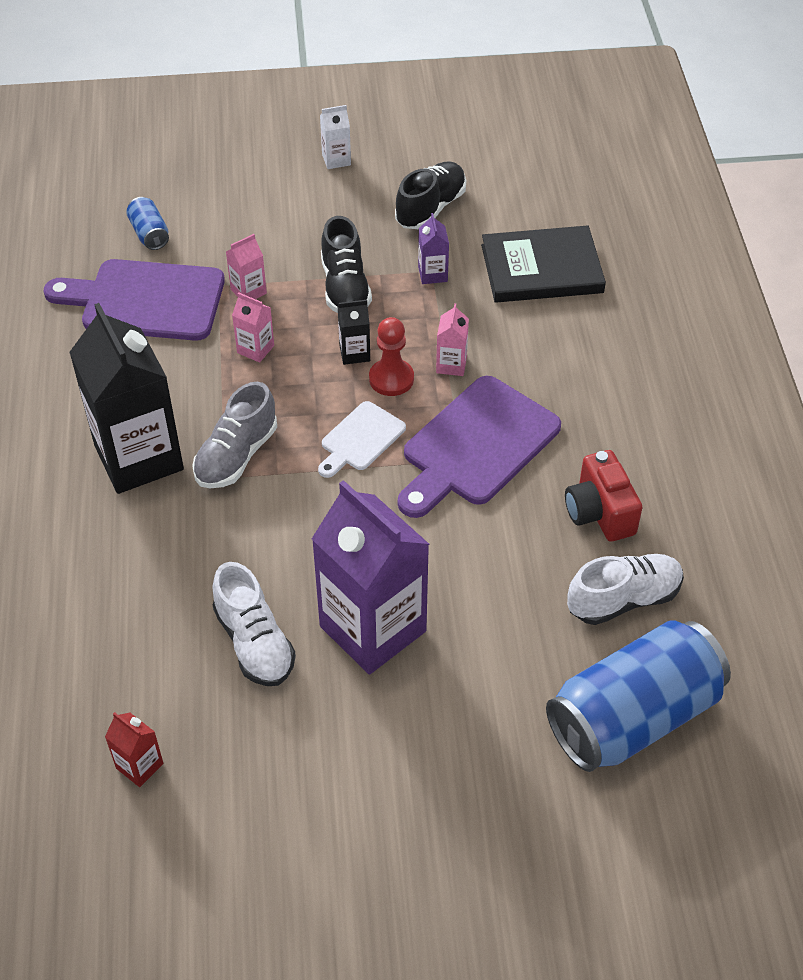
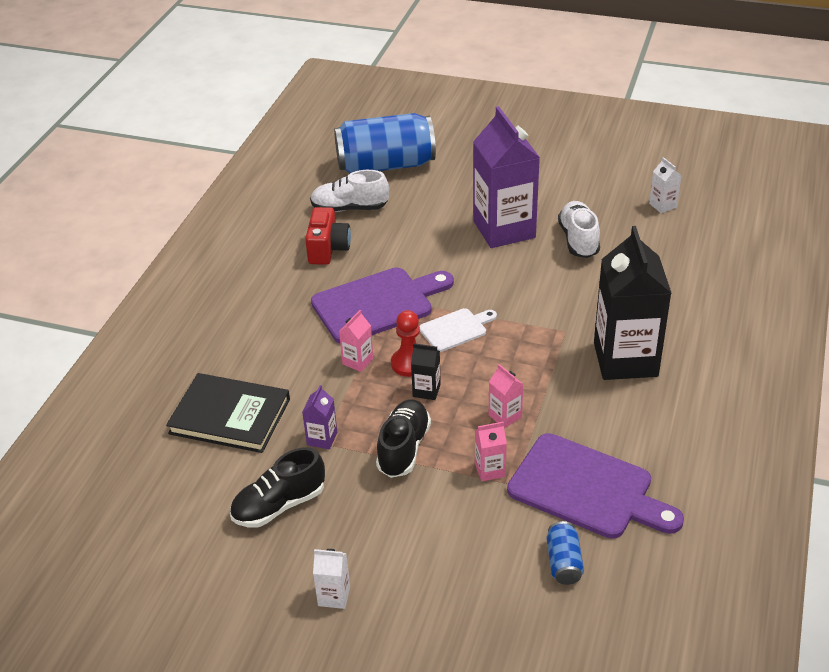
camera: 155 degrees left, 10 degrees down
red carton [105,712,163,787] -> white carton [649,157,682,213]
grey shoe [192,382,277,488] -> none

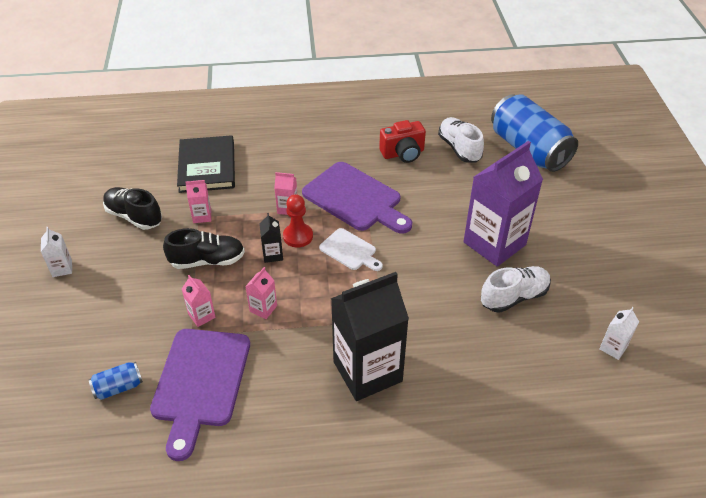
camera: 65 degrees right, 5 degrees up
purple carton [302,385,337,449] -> pink carton [185,180,211,223]

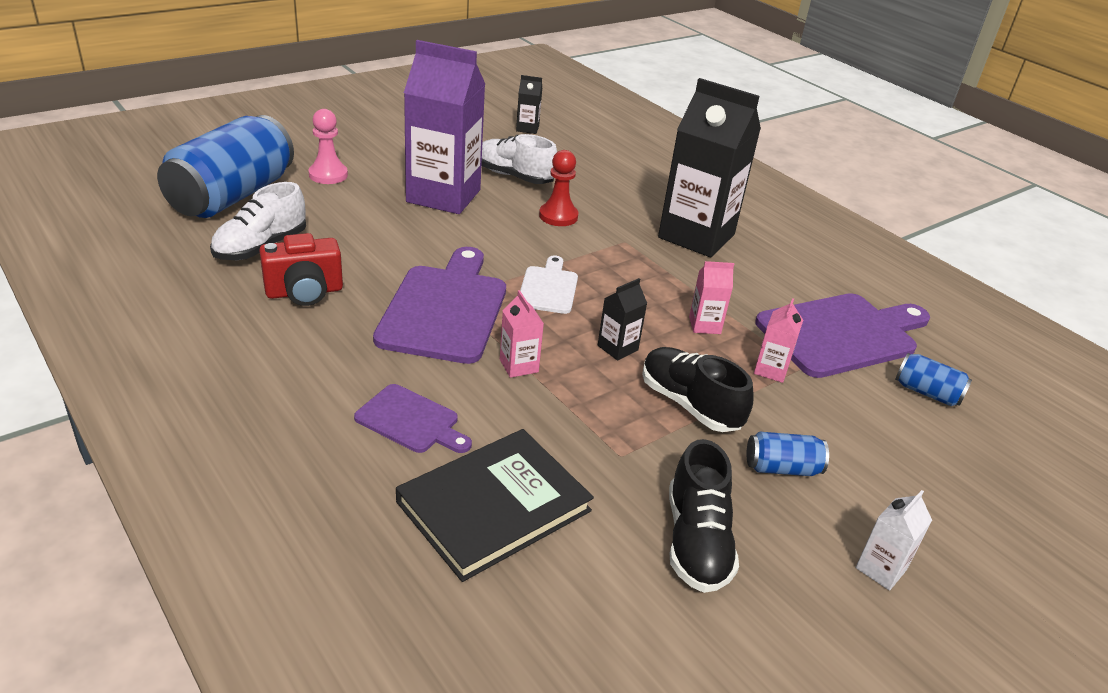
camera: 125 degrees left, 10 degrees down
pink carton [185,180,211,223] -> none
red pawn [283,194,313,248] -> red pawn moved to [539,150,579,226]
red camera [379,120,426,163] -> red camera turned 120 degrees clockwise [259,233,343,306]
white carton [599,307,639,360] -> black carton [516,75,542,134]
none -> pink pawn [309,109,348,184]
none -> purple cutting board [354,384,472,453]
none -> blue can [747,432,829,476]

